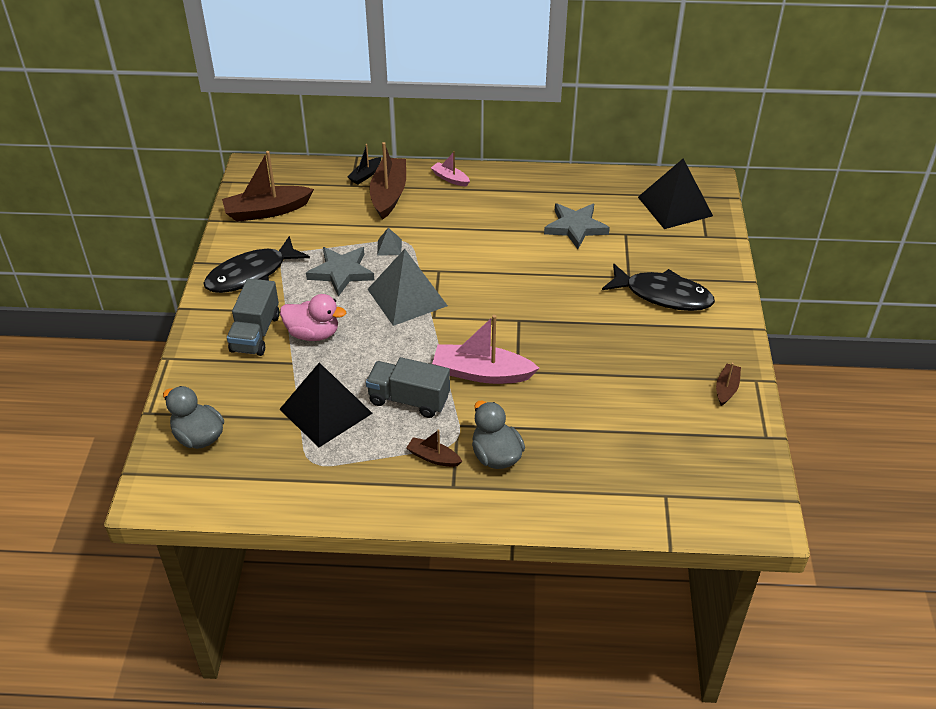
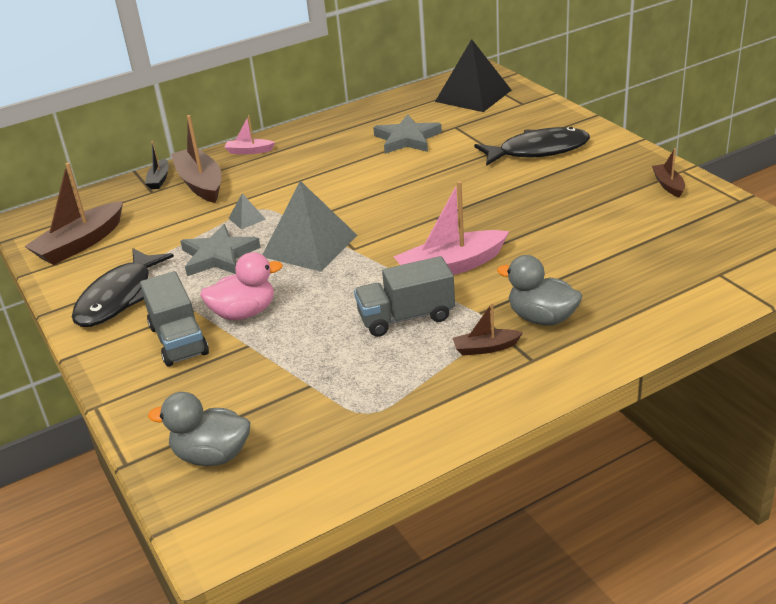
camera: 30 degrees left, 10 degrees down
black pyramid [279,363,373,447] -> none

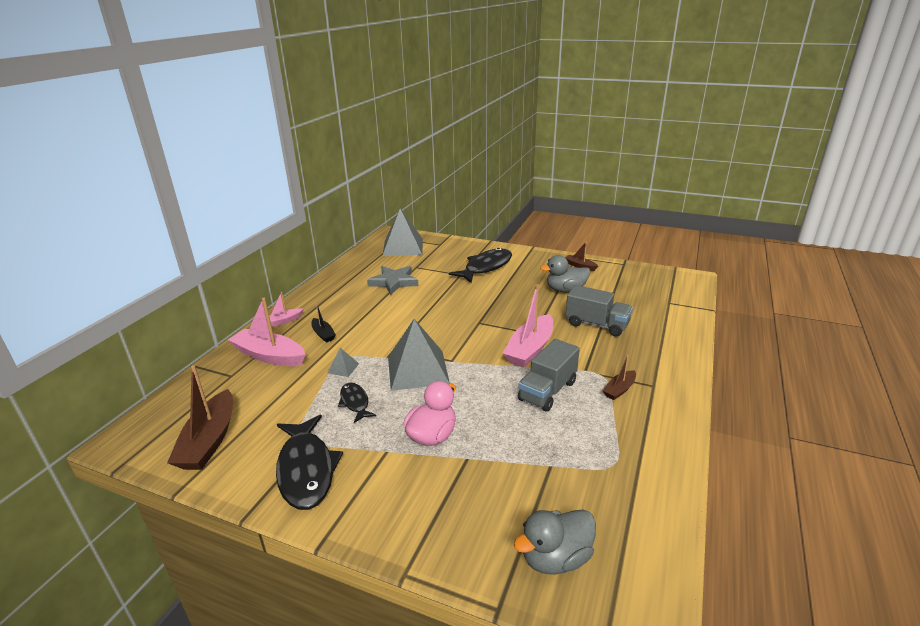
camera: 40 degrees left, 5 degrees down
grey truck [140,271,209,367] -> grey truck moved to [565,285,633,337]
black boat [145,141,169,189] -> black boat moved to [311,303,336,343]
brown boat [171,115,221,203] -> pink boat [228,298,306,366]
grey star [180,224,261,276] -> black fish [338,383,376,423]
black pyramid [435,39,511,112] -> grey pyramid [382,208,423,256]
grey duck [497,255,582,326] -> grey duck moved to [540,255,590,293]

